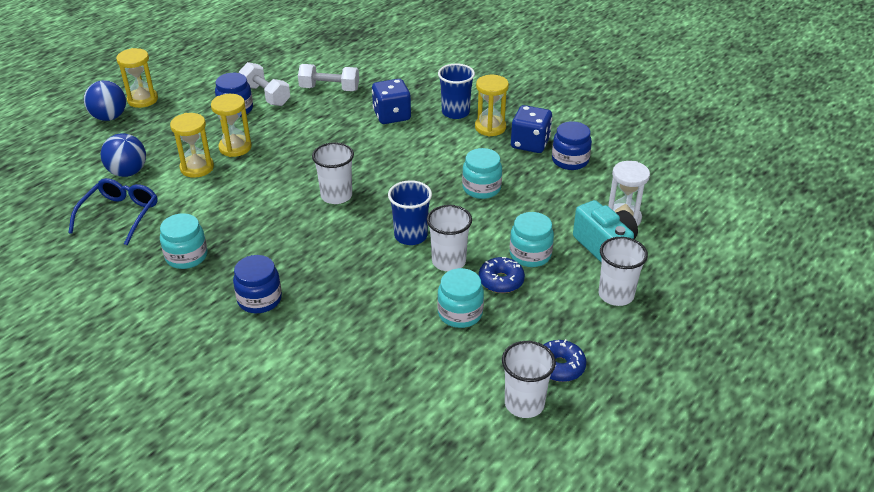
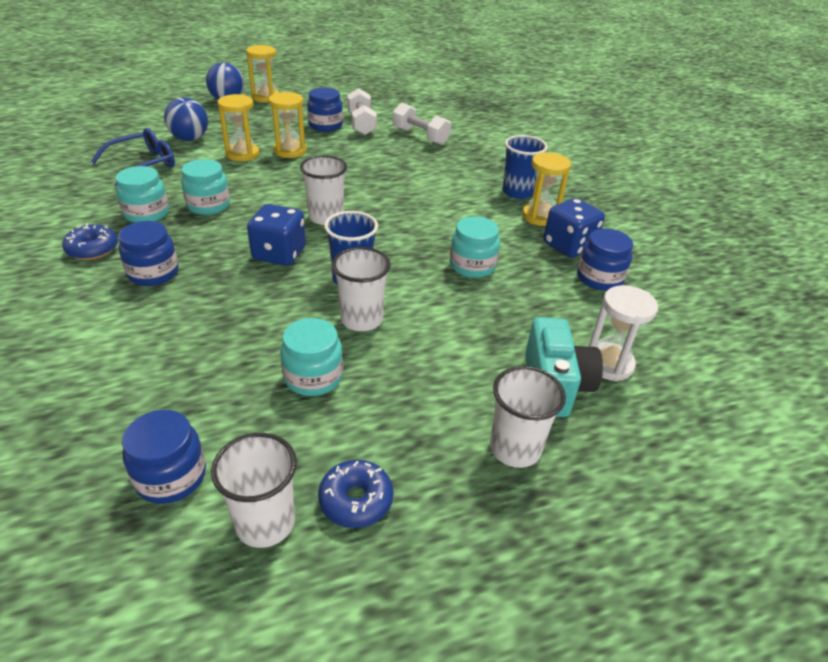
camera: 30 degrees right, 0 degrees up
blue dice [372,79,411,124] -> blue dice moved to [247,204,306,266]
blue donut [479,257,525,293] -> blue donut moved to [62,223,118,260]
turquoise jar [510,212,554,267] -> turquoise jar moved to [181,159,230,215]
none -> blue jar [122,410,206,504]

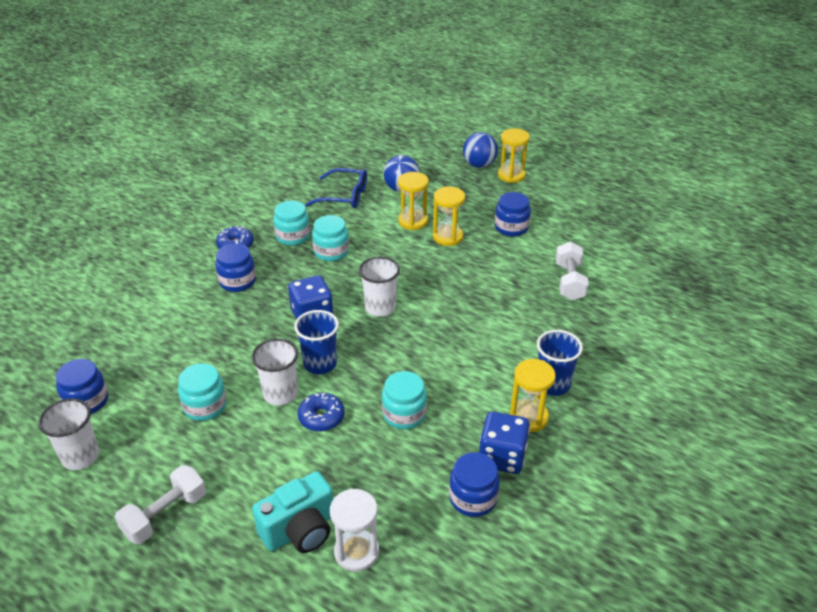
camera: 55 degrees right, 0 degrees up
blue donut [318,460,393,528] -> blue donut moved to [298,393,345,432]
white dumbbell [347,88,377,135] -> white dumbbell moved to [115,465,206,544]
white cup [490,366,566,468] -> none

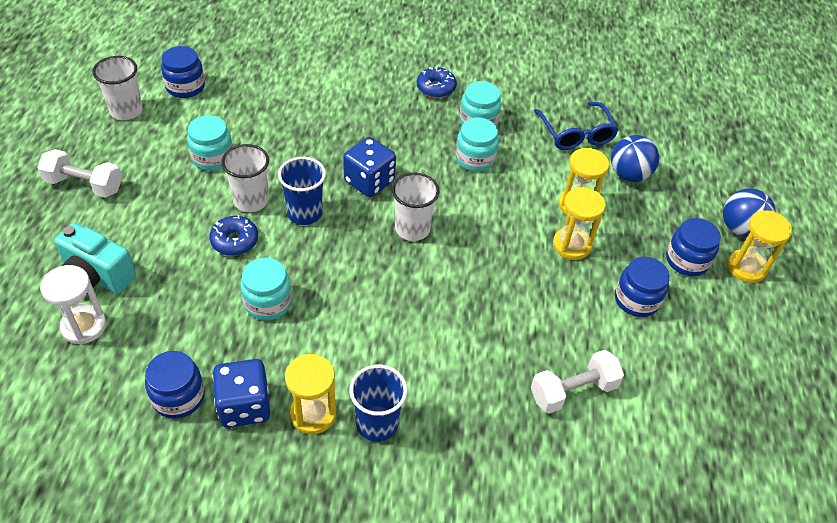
camera: 60 degrees right, 10 degrees up
blue jar [215,244,256,292] -> blue jar moved to [666,218,721,276]

